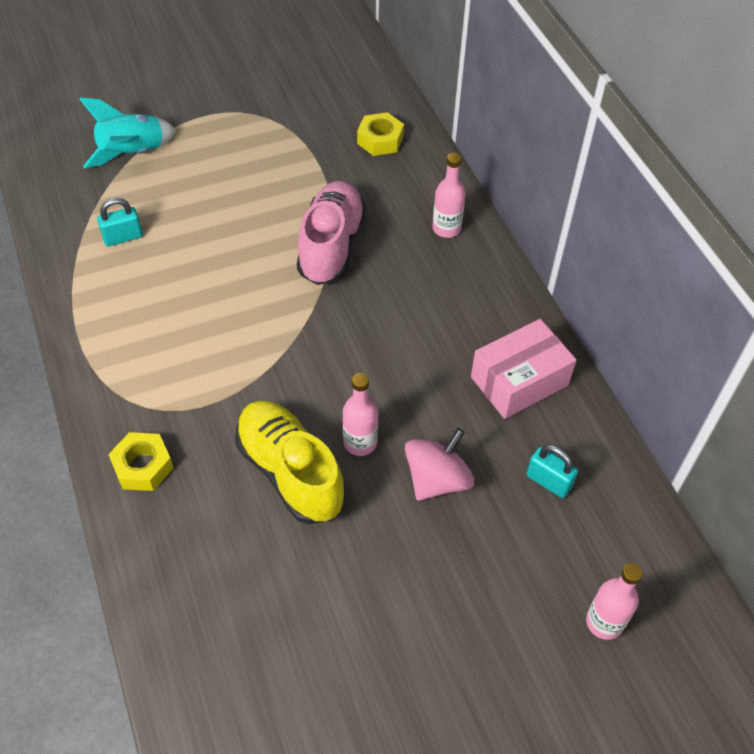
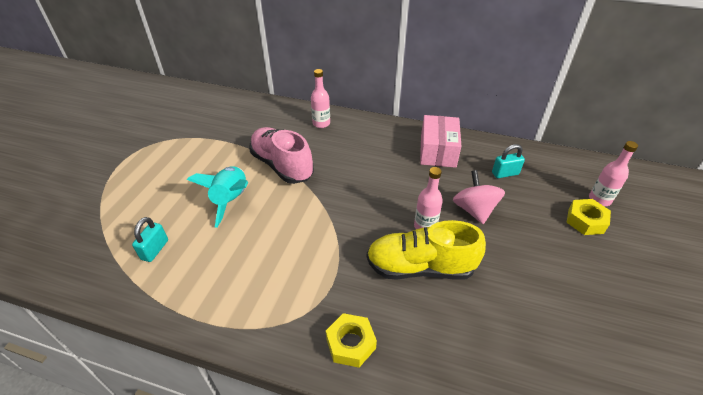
camera: 50 degrees left, 10 degrees down
turquoise rocket [79,98,177,168] -> turquoise rocket moved to [187,166,248,228]
yellow nut [357,112,404,156] -> yellow nut moved to [566,199,611,235]

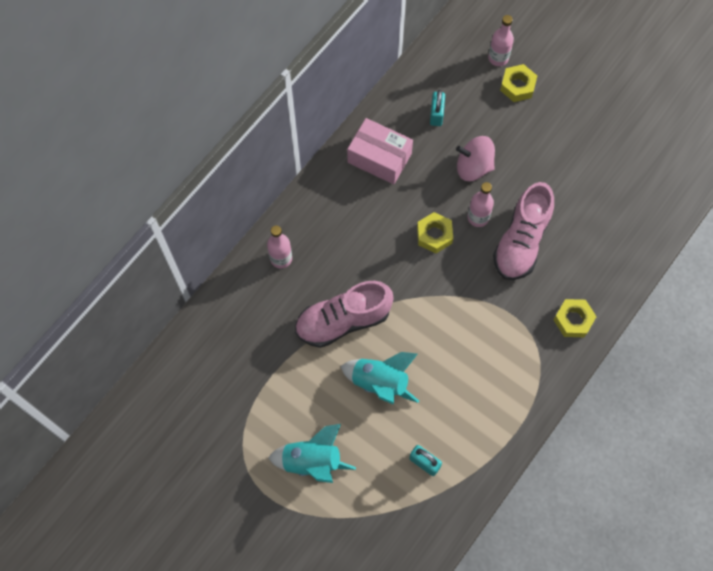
camera: 70 degrees left, 25 degrees up
yellow shoe [367,220,486,280] -> pink shoe [493,182,554,280]
none -> turquoise rocket [268,424,356,483]
none -> yellow nut [417,212,453,253]

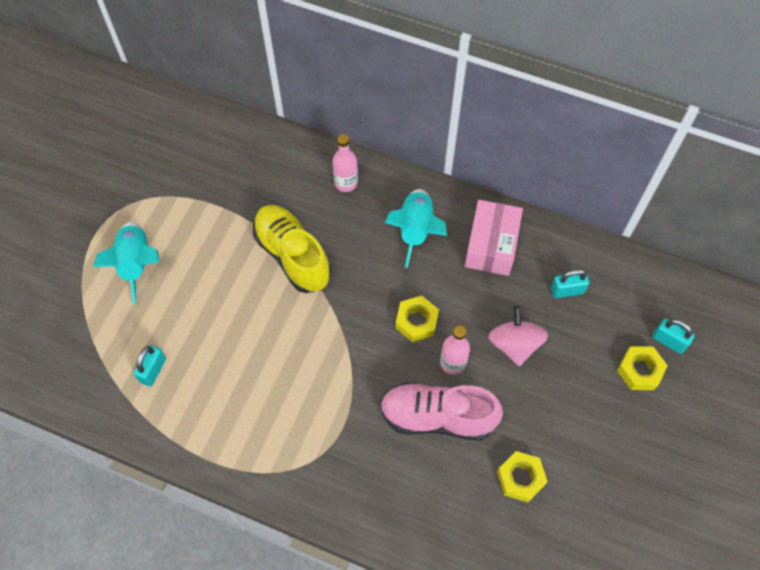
camera: 75 degrees right, 5 degrees down
pink shoe [295,281,394,348] -> yellow shoe [253,205,331,293]
turquoise rocket [340,352,419,405] -> turquoise rocket moved to [385,189,447,268]
pink bottle [488,15,514,66] -> turquoise padlock [652,318,694,354]
yellow nut [554,299,597,337] -> yellow nut moved to [497,451,547,502]

